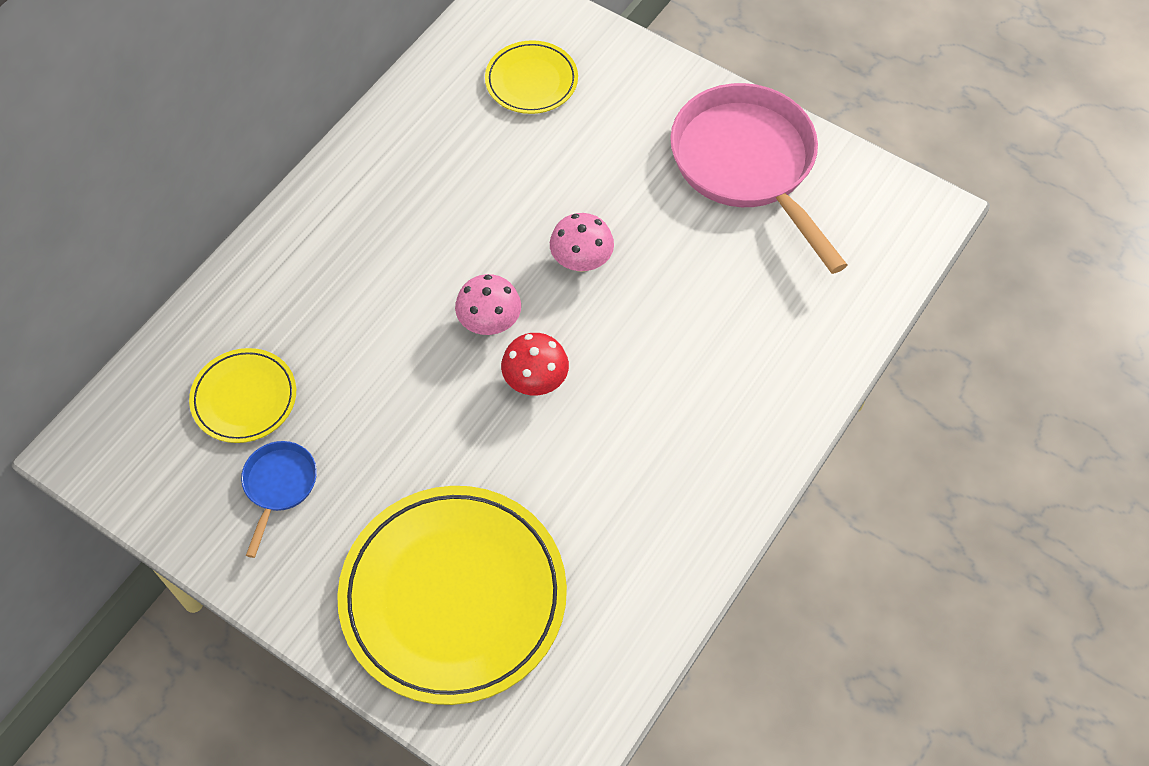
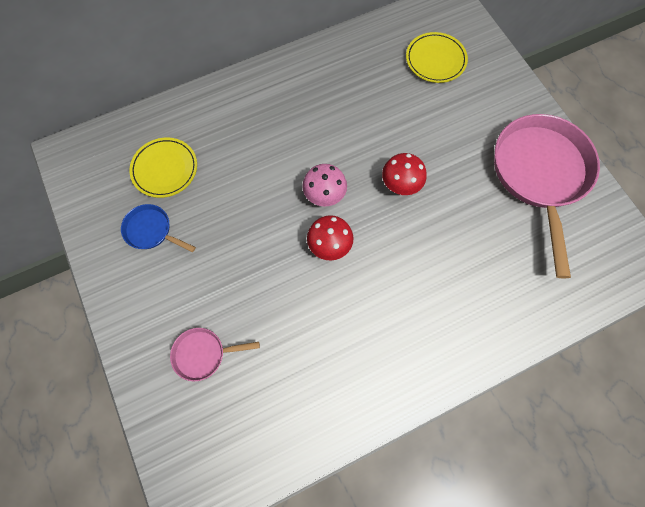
camera: 30 degrees right, 10 degrees up
blue pan [241,441,317,558] -> blue pan turned 105 degrees counterclockwise [121,204,196,252]
yellow plate [337,486,567,705] -> pink pan [170,328,260,381]
pink mushroom [550,213,614,272] -> red mushroom [382,153,427,195]

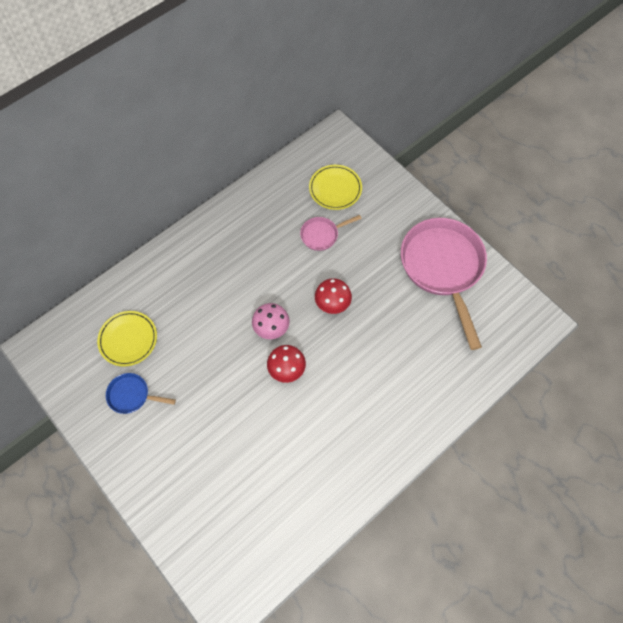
camera: 15 degrees left, 5 degrees down
pink pan [170,328,260,381] -> pink pan moved to [300,215,362,251]

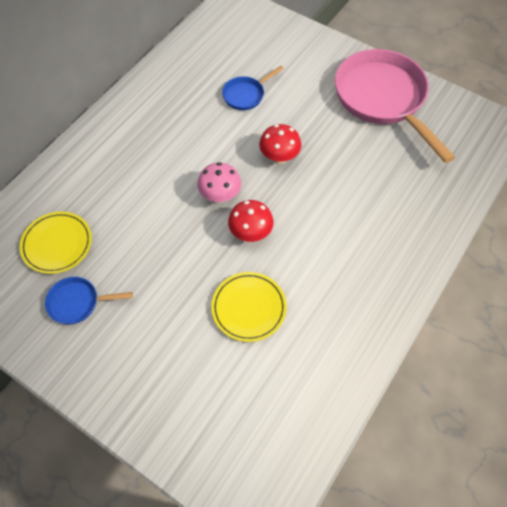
camera: 15 degrees left, 5 degrees down
pink pan [300,215,362,251] -> blue pan [222,66,284,110]
yellow plate [309,165,362,210] -> yellow plate moved to [211,272,287,342]

